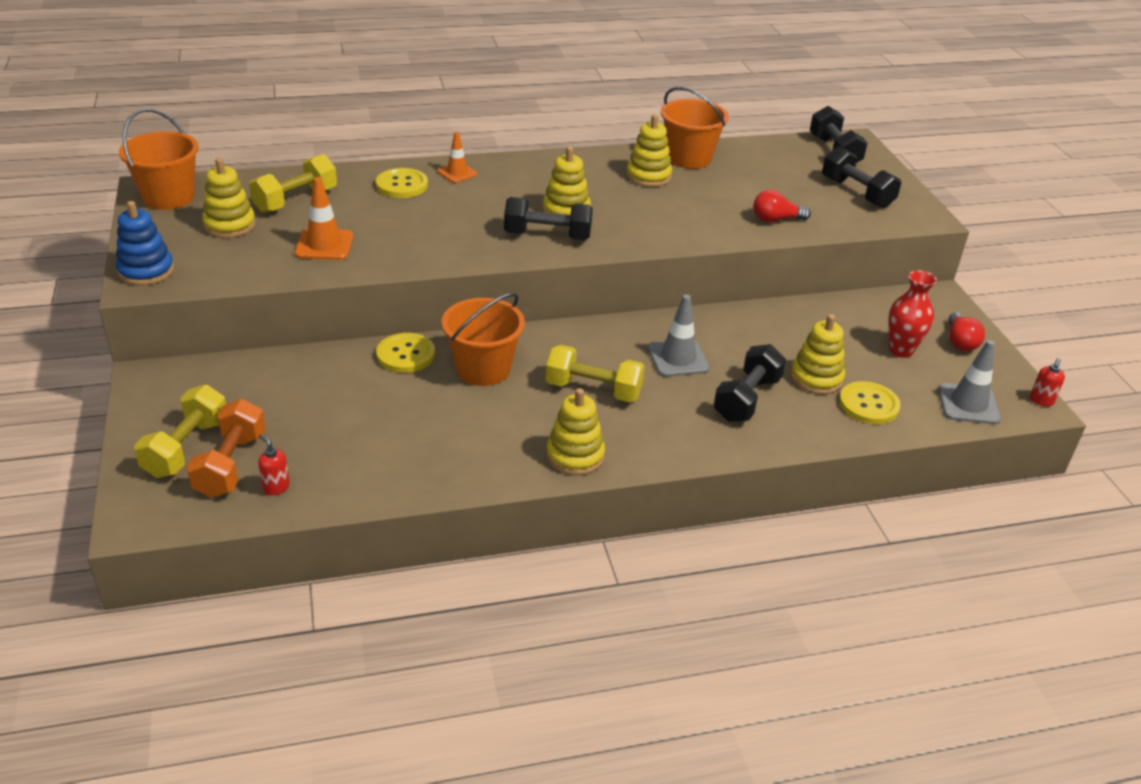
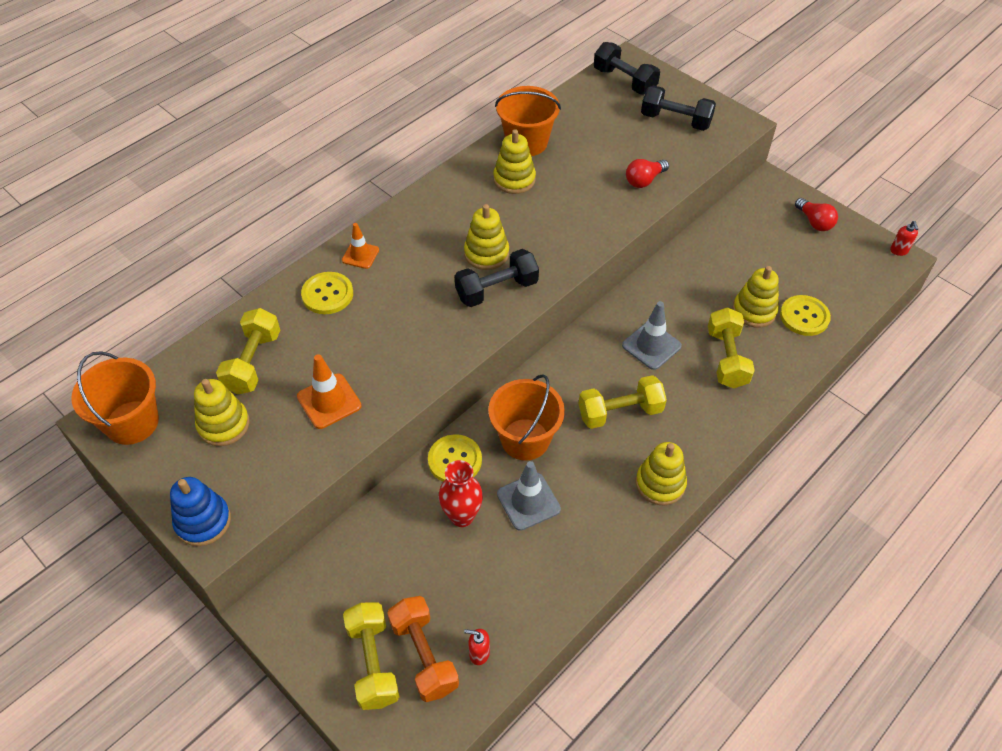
camera: 30 degrees left, 15 degrees up
black dumbbell [714,344,786,422] -> yellow dumbbell [708,307,755,388]
red vase [888,270,937,358] -> red vase moved to [439,460,483,527]
grey traffic cone [938,340,1001,424] -> grey traffic cone moved to [497,461,561,531]

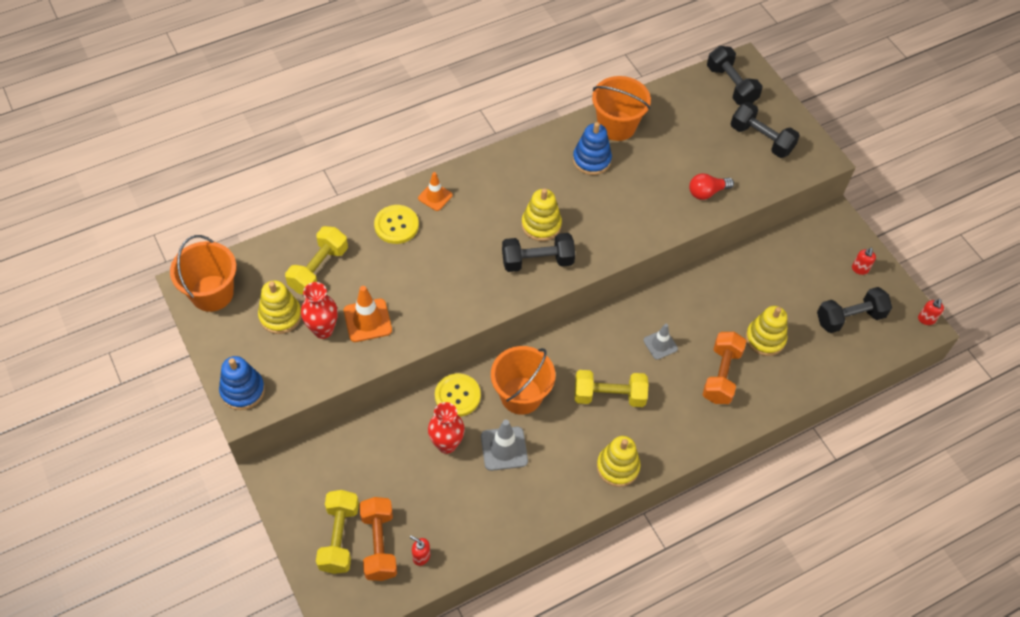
camera: 15 degrees right, 5 degrees up
yellow stacking toy [493,129,536,194] -> blue stacking toy [573,122,612,175]
grey traffic cone [622,301,682,370] -> grey traffic cone [643,324,678,360], size x0.67
yellow dumbbell [708,307,755,388] -> orange dumbbell [702,332,746,404]
yellow button [780,295,831,336] -> none
red light bulb [795,198,838,231] -> red soap dispenser [852,248,876,275]
none -> red vase [301,282,338,339]
none -> black dumbbell [817,287,892,333]

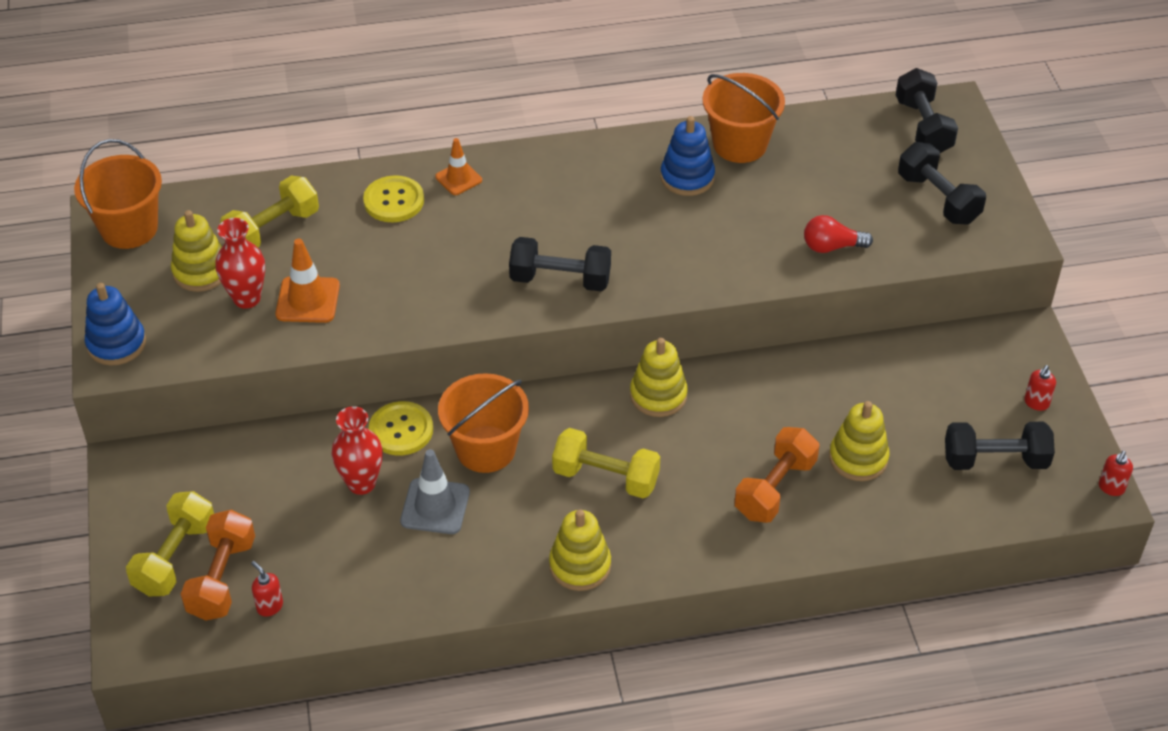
camera: 20 degrees right, 10 degrees down
yellow stacking toy [521,188,562,241] -> yellow stacking toy moved to [630,338,688,417]
grey traffic cone [643,324,678,360] -> none

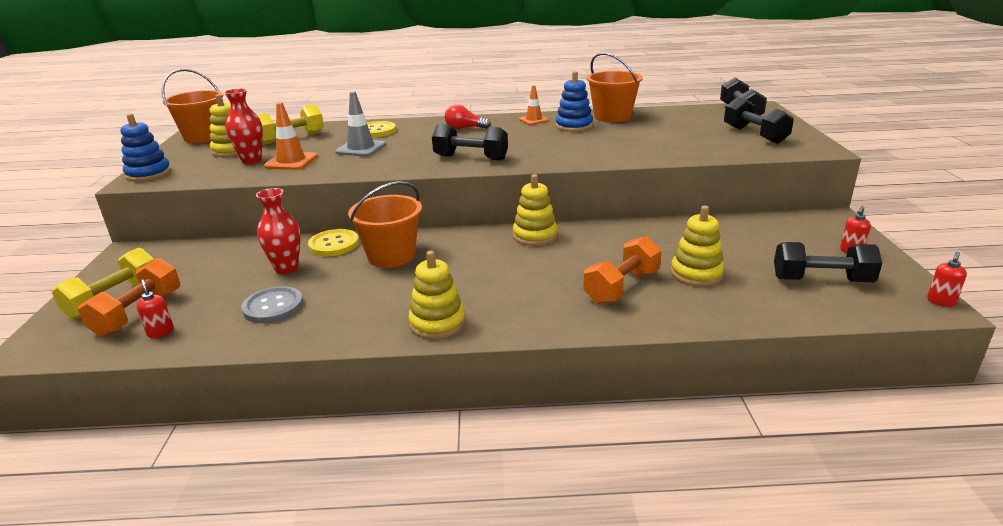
camera: 10 degrees right, 20 degrees down
grey traffic cone [400,449,470,534] -> grey traffic cone moved to [335,91,386,157]
orange traffic cone [435,138,482,195] -> orange traffic cone moved to [519,85,549,125]
yellow dumbbell [552,428,660,498] -> none
red light bulb [804,215,873,253] -> red light bulb moved to [445,104,491,129]
none -> grey button [241,286,303,323]

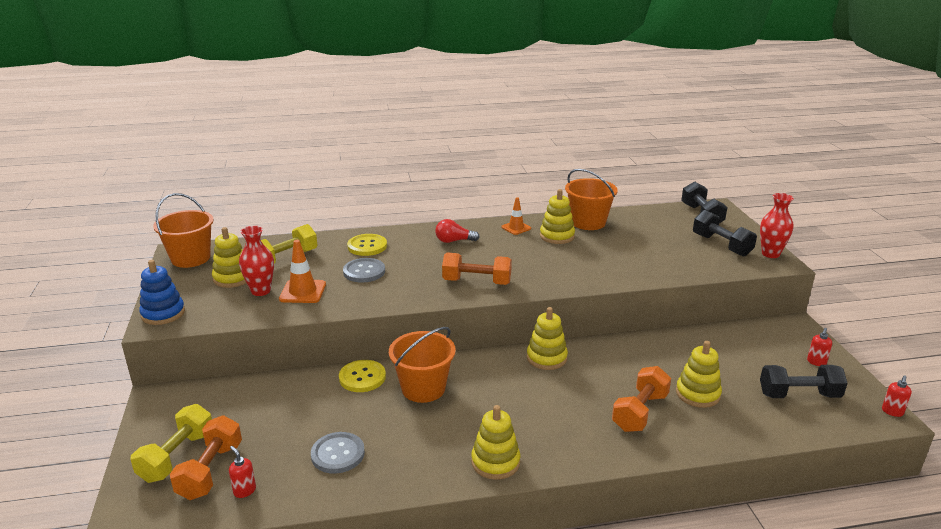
camera: 10 degrees left, 0 degrees up
red vase [256,188,301,274] -> red vase moved to [760,193,794,258]
grey traffic cone [335,91,386,157] -> grey button [343,258,385,283]
black dumbbell [432,124,508,161] -> orange dumbbell [442,252,512,285]
blue stacking toy [555,71,593,132] -> yellow stacking toy [540,189,575,244]

